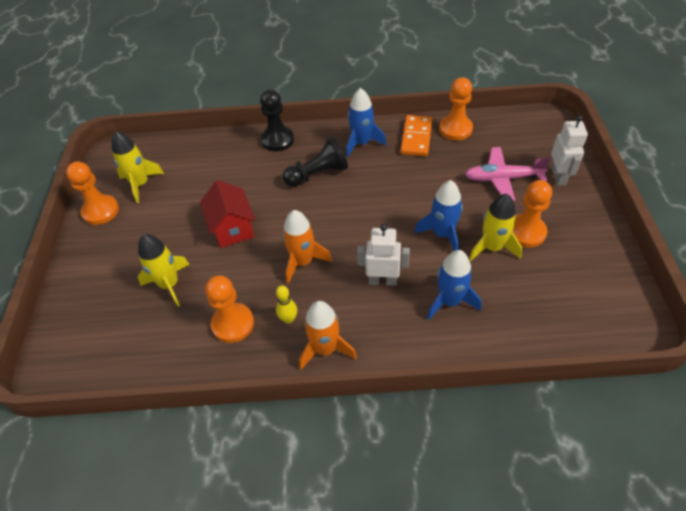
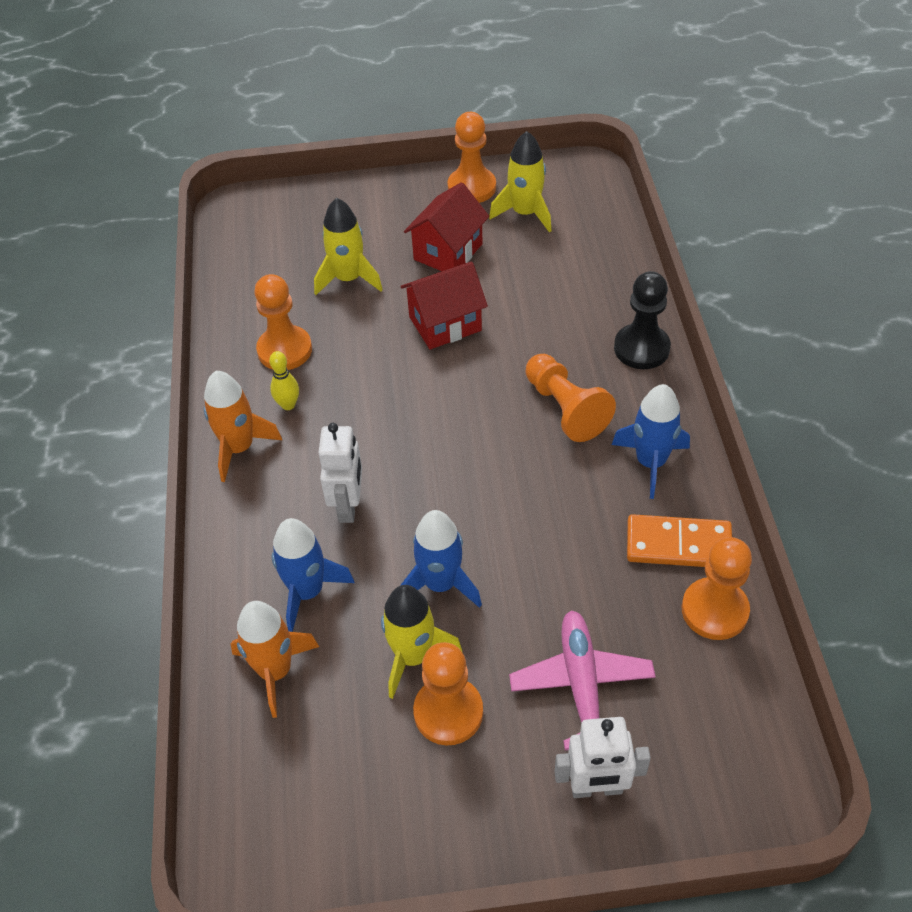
camera: 85 degrees right, 0 degrees up
orange rocket [282,210,332,284] -> orange rocket moved to [231,601,319,718]
black pawn [283,137,348,187] -> orange pawn [525,354,616,442]
none -> red house [404,182,489,271]

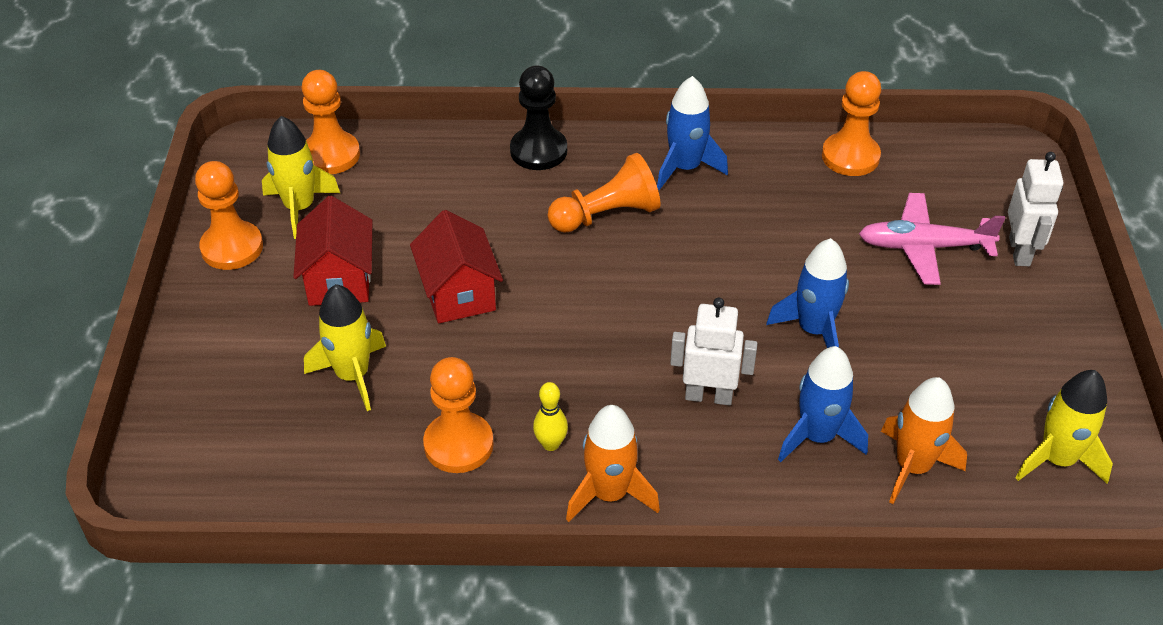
camera: 85 degrees left, 5 degrees down
yellow rocket [381,585,462,699] -> yellow rocket moved to [1016,370,1113,484]
red house [404,182,489,271] -> red house turned 45 degrees clockwise [293,196,372,306]
orange pawn [413,642,483,746] -> orange pawn moved to [302,70,360,174]
orange domino [627,514,732,567] -> none

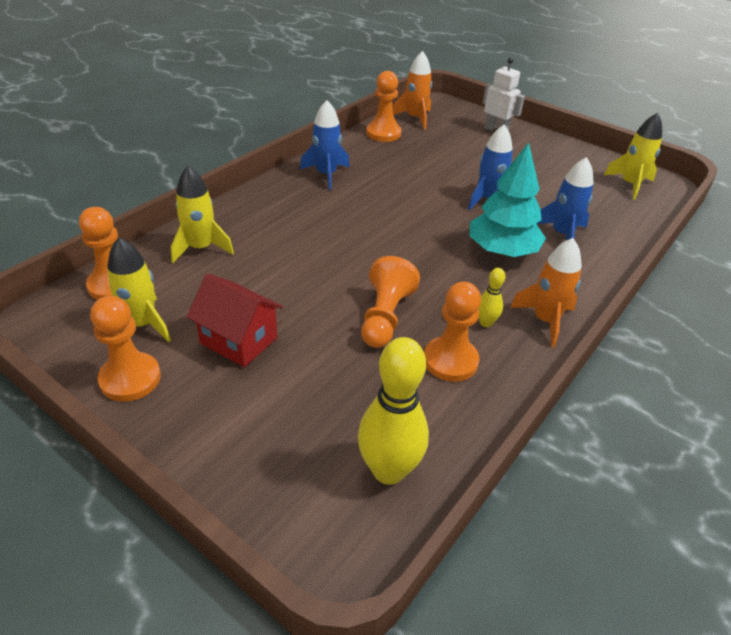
camera: 55 degrees left, 5 degrees down
yellow rocket [304,284,386,411] -> yellow rocket moved to [171,166,234,263]
red house [410,210,503,323] -> none
black pawn [510,66,567,170] -> none
orange pawn [547,153,660,233] -> orange pawn moved to [361,256,420,348]
white robot [670,298,757,405] -> turquoise tree [470,143,546,257]
pink plane [859,193,1005,285] -> none
orange rocket [881,377,967,504] -> orange rocket moved to [393,51,432,130]
none -> yellow bowling pin [358,337,429,485]

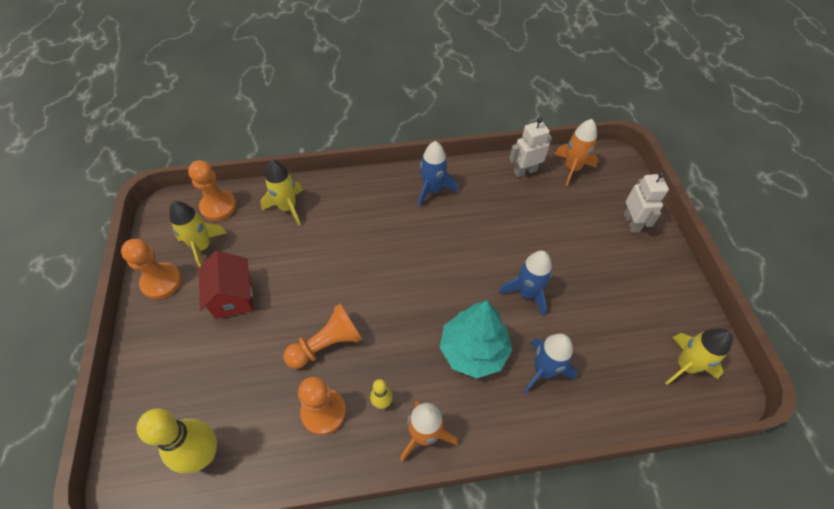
camera: 45 degrees right, 15 degrees up
orange pawn [366,71,401,142] -> white robot [509,117,552,177]

